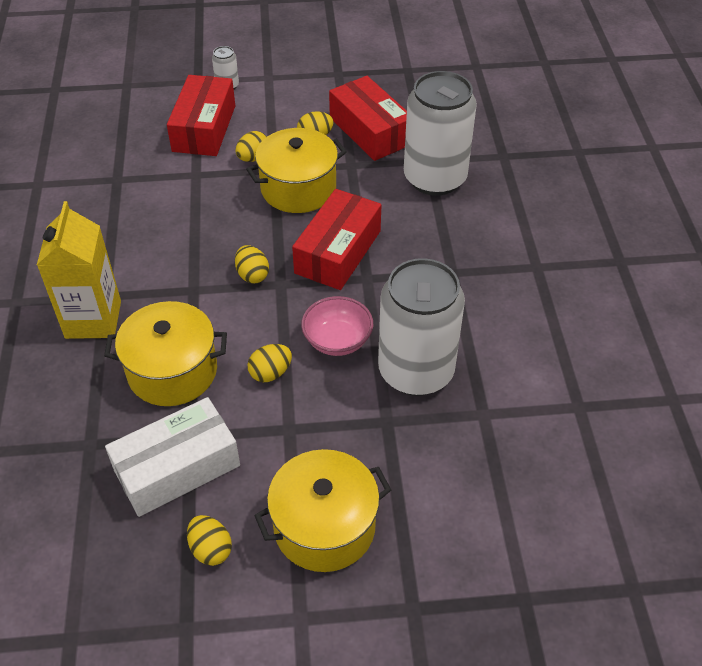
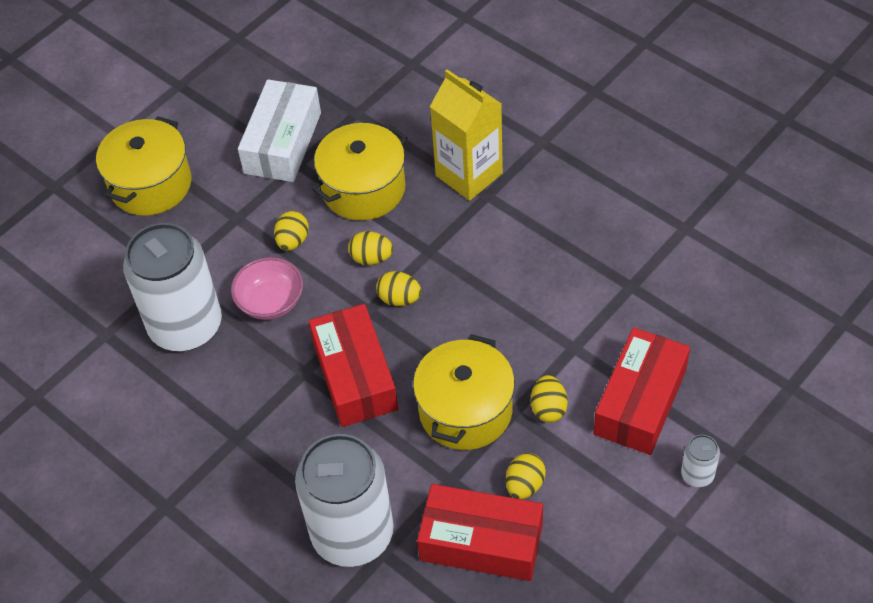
camera: 140 degrees right, 5 degrees up
red box [167,75,235,156] -> red box turned 60 degrees clockwise [593,328,690,455]
yellow egg [187,515,232,566] -> yellow egg moved to [348,231,393,265]

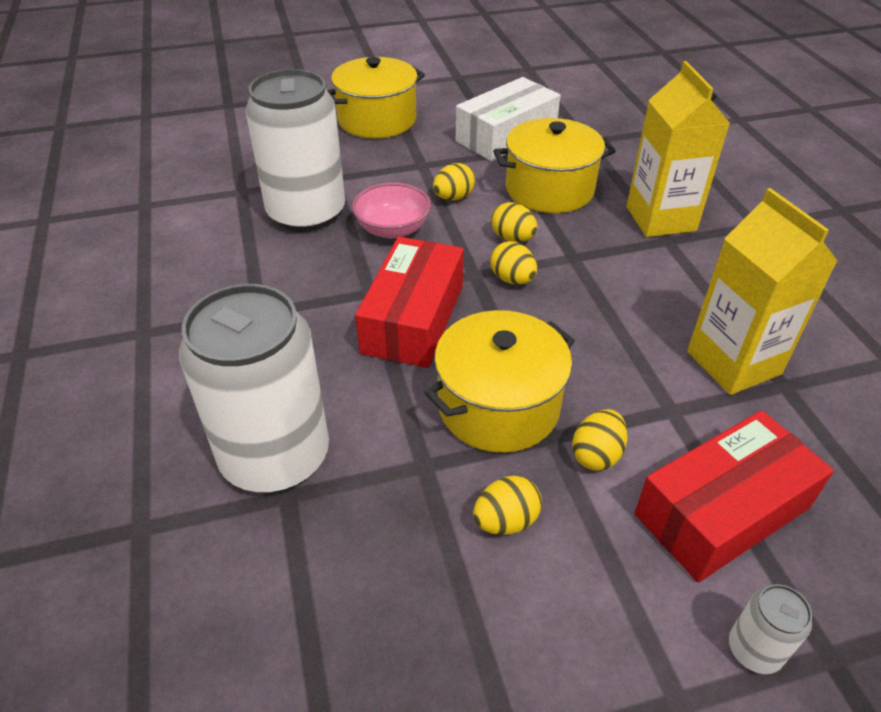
camera: 30 degrees right, 10 degrees down
red box [417,484,543,581] -> none
none -> yellow carton [687,188,838,395]

